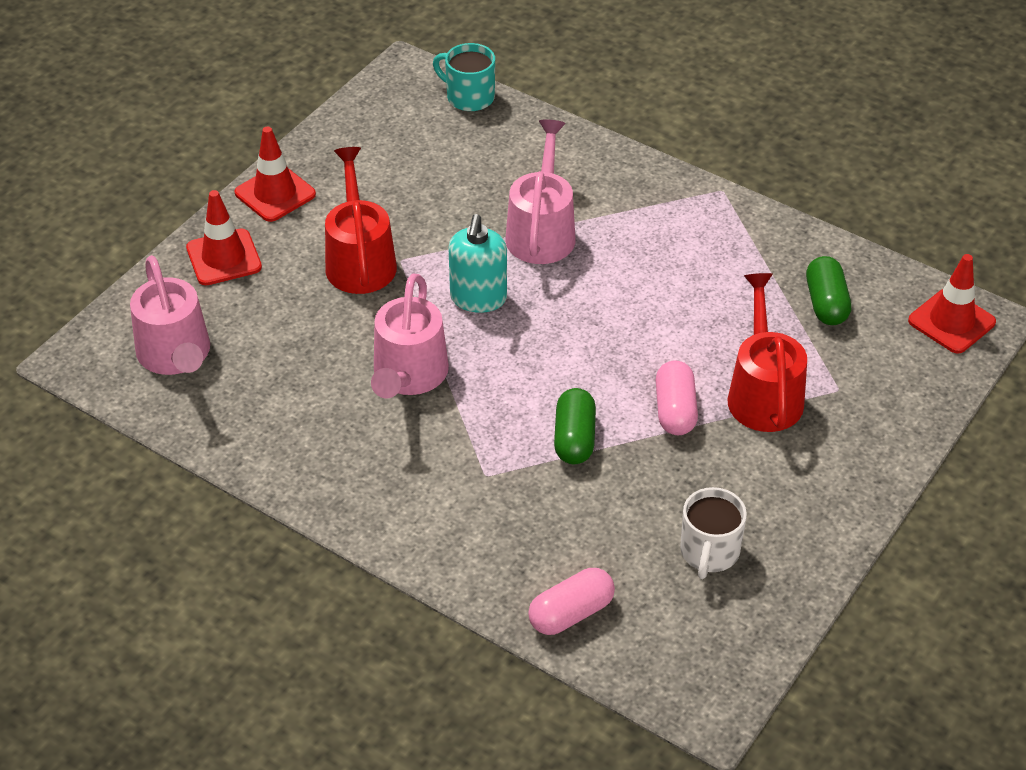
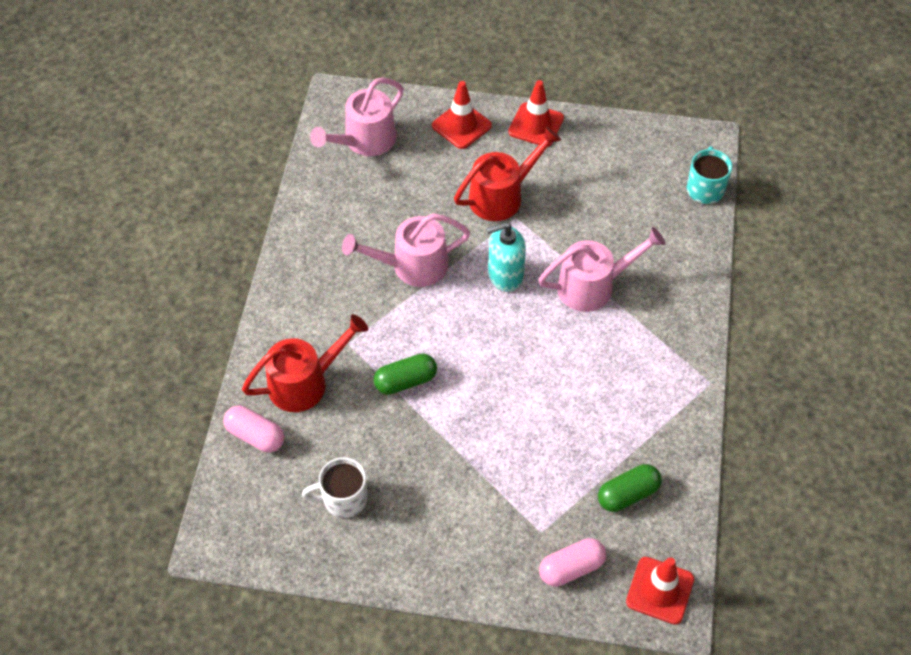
camera: 65 degrees right, 10 degrees up
pink capsule [656,360,698,436] -> pink capsule moved to [539,538,606,587]
red watering can [728,273,807,432] -> red watering can moved to [242,314,368,412]

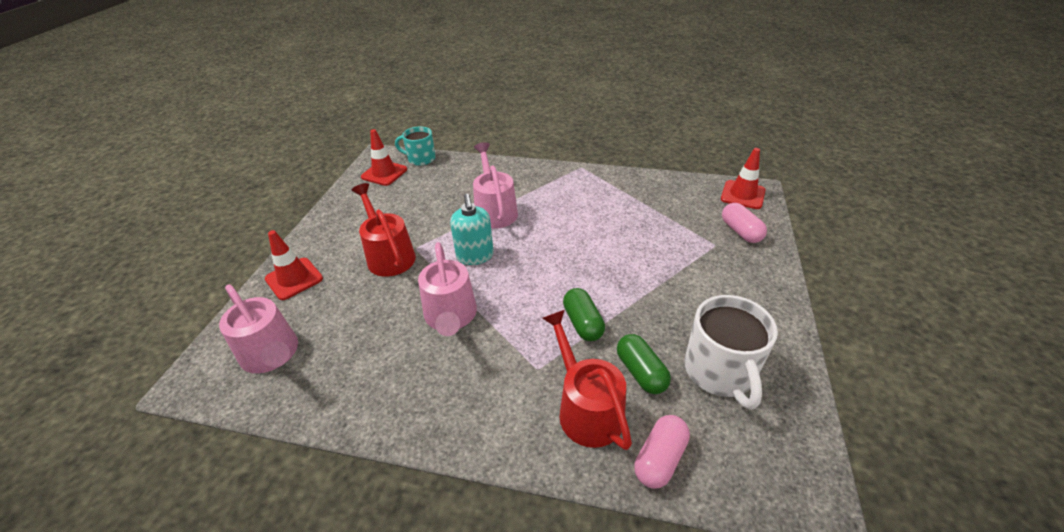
camera: 85 degrees left, 15 degrees down
white mug [302,457,368,518] -> white mug [685,295,778,410], size x1.55
red traffic cone [508,80,564,147] -> red traffic cone moved to [361,129,407,186]
green capsule [598,464,661,512] -> green capsule moved to [617,334,671,394]

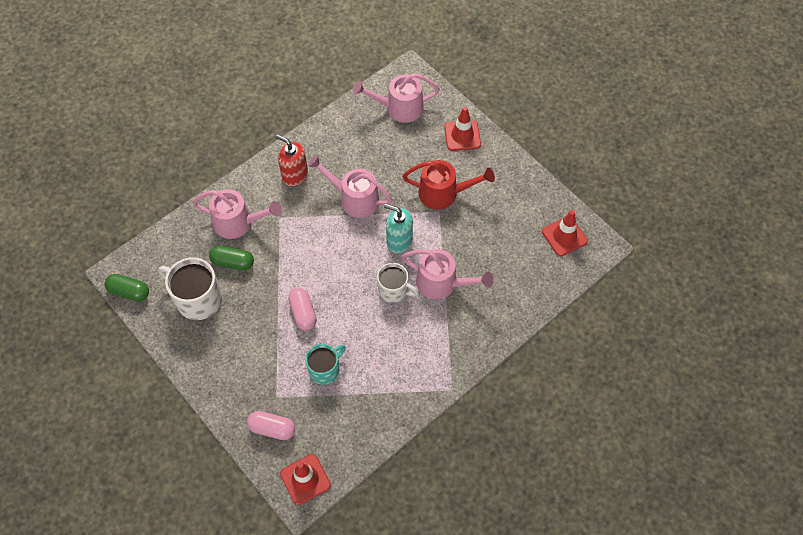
camera: 125 degrees right, 20 degrees up
turquoise mug [395,127,436,166] -> turquoise mug moved to [305,344,346,385]
red watering can [542,310,632,450] -> pink watering can [193,189,282,239]
green capsule [563,288,605,341] -> green capsule moved to [105,274,149,302]
pink capsule [634,415,690,489] -> pink capsule moved to [288,288,316,331]
none -> red soap dispenser [275,134,308,187]
none -> white mug [377,263,419,303]

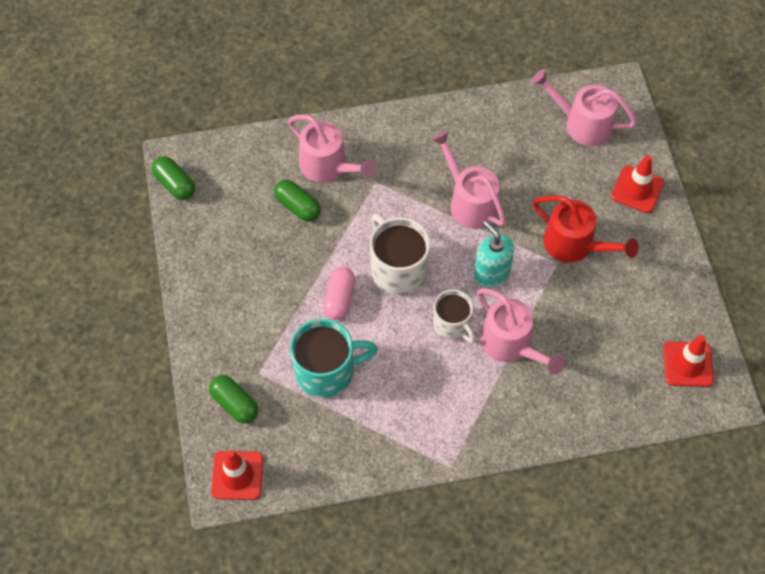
camera: 30 degrees right, 0 degrees up
white mug [158,257,222,320] -> white mug moved to [370,214,430,295]
pink capsule [247,411,295,440] -> green capsule [209,375,258,424]
red soap dispenser [275,134,308,187] -> none
turquoise mug [305,344,346,385] -> turquoise mug [290,319,378,398], size x1.55

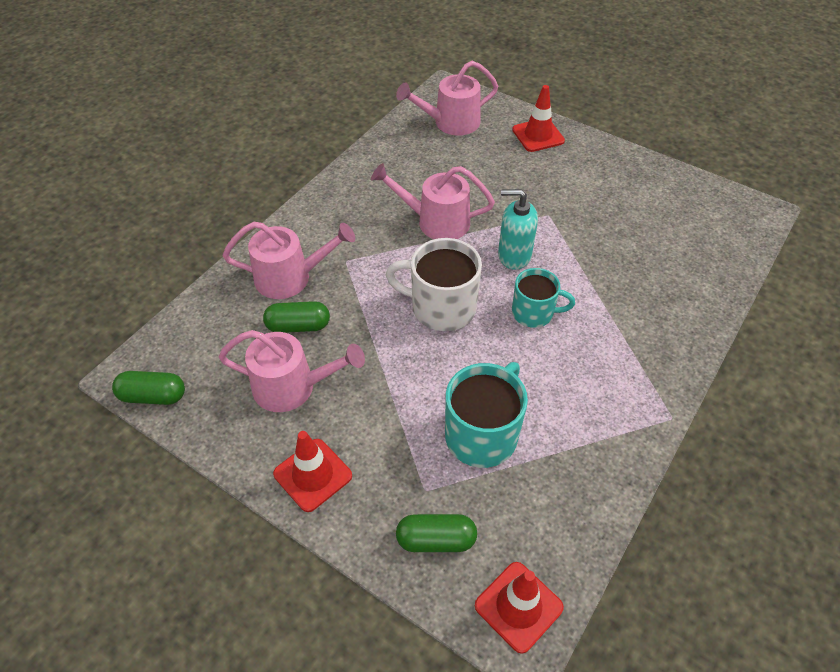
camera: 45 degrees left, 10 degrees down
pink capsule [323,267,355,320] -> none
white mug [433,290,475,343] -> turquoise mug [512,268,575,328]
pink watering can [477,288,565,375] -> pink watering can moved to [219,330,365,412]
red watering can [533,196,639,263] -> none
red traffic cone [663,335,714,387] -> red traffic cone moved to [273,431,352,512]

